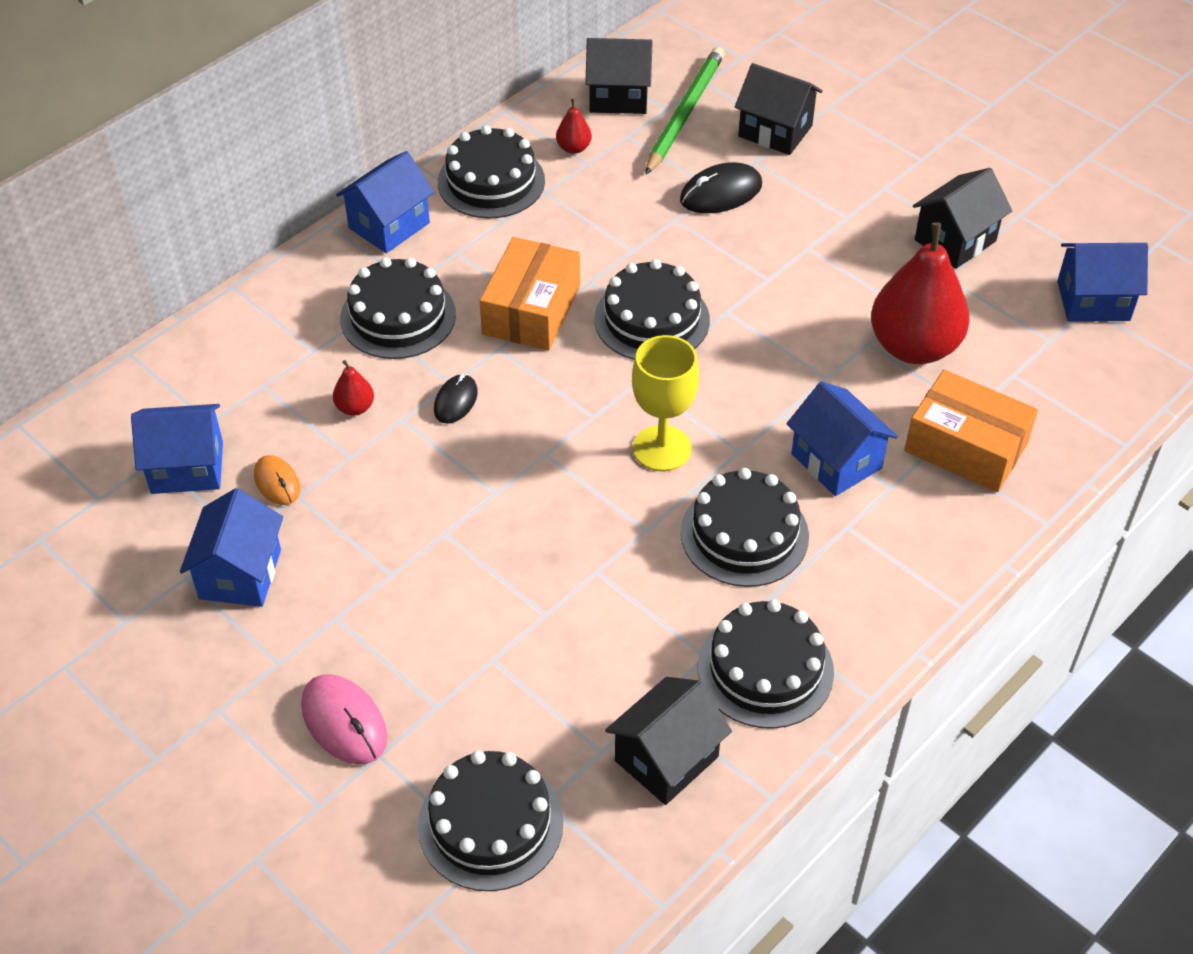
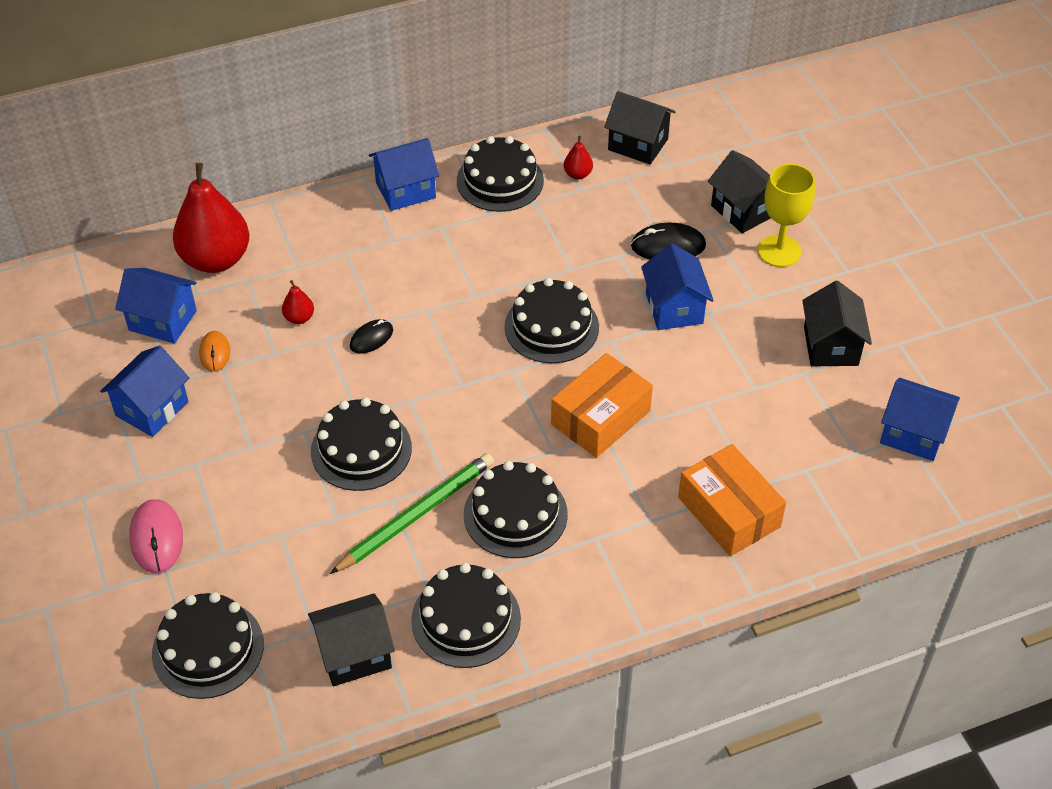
camera: 25 degrees right, 0 degrees up
black cake [340,257,456,359] -> black cake moved to [311,397,412,491]
orange box [480,237,580,351] -> orange box moved to [551,353,653,458]
yellow goblet [632,335,699,471] -> yellow goblet moved to [758,164,815,267]
green pencil [645,47,725,175] -> green pencil moved to [330,453,494,574]
blue house [787,381,898,496] -> blue house moved to [641,243,714,330]
red pear [871,222,969,364] -> red pear moved to [173,163,249,273]
black house [913,168,1012,269] -> black house turned 75 degrees counterclockwise [802,281,872,366]

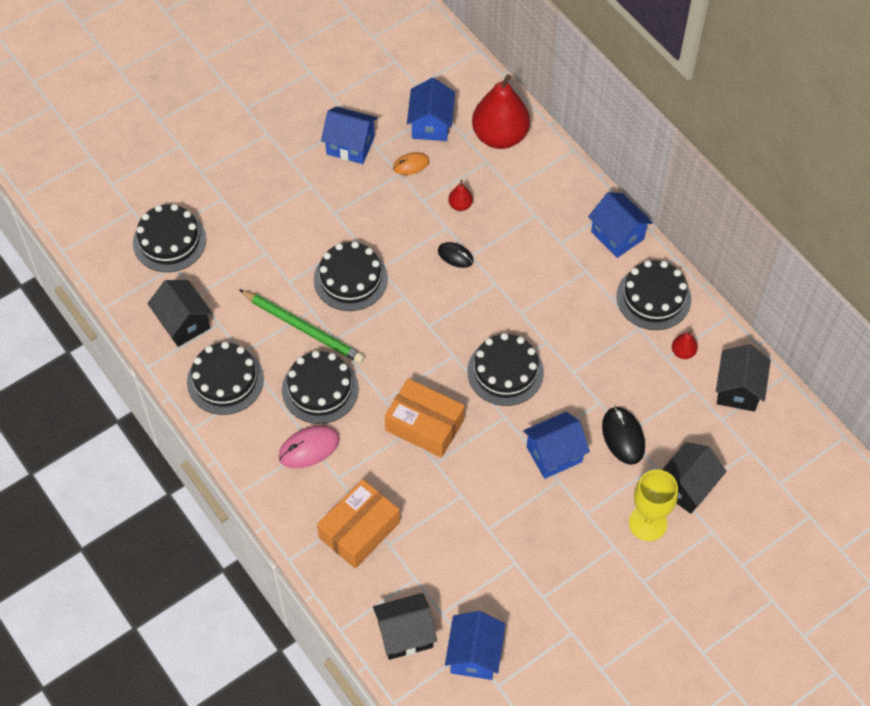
camera: 75 degrees right, 10 degrees up
pink mouse [129,499,183,573] -> pink mouse moved to [279,425,340,468]
black house [802,281,872,366] -> black house moved to [373,593,437,660]

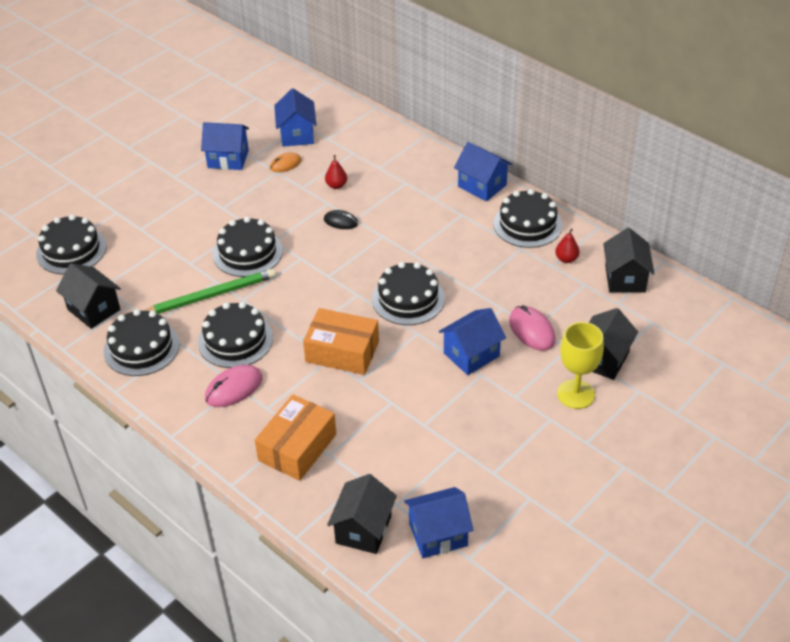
camera: 10 degrees left, 15 degrees down
green pencil [239,290,365,363] -> green pencil turned 45 degrees counterclockwise [144,269,276,314]
black house [373,593,437,660] -> black house turned 45 degrees counterclockwise [327,474,397,554]
blue house [445,611,506,680] -> blue house turned 75 degrees clockwise [404,487,473,558]
red pear [472,74,530,149] -> none
black mouse [602,407,645,465] -> pink mouse [509,305,556,351]

